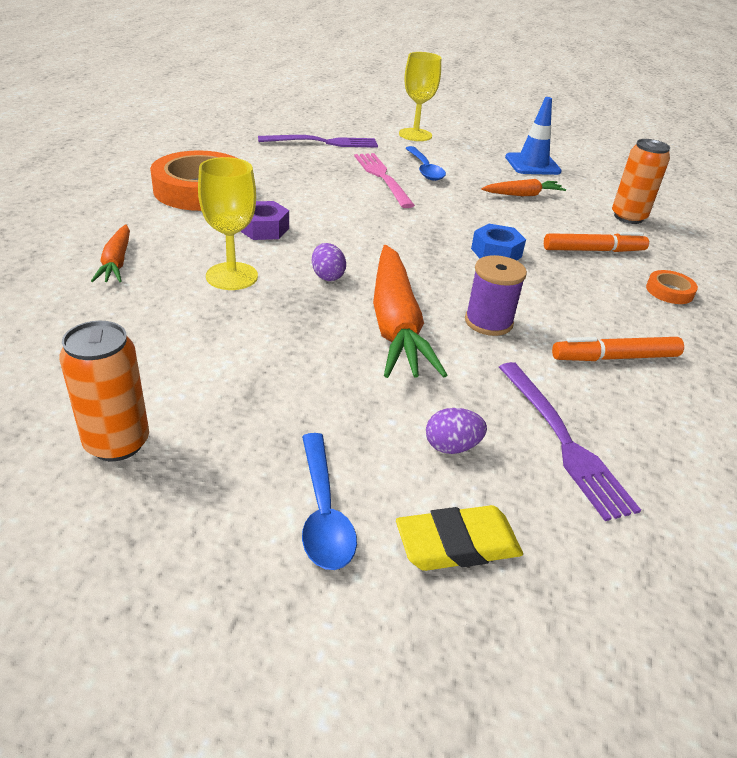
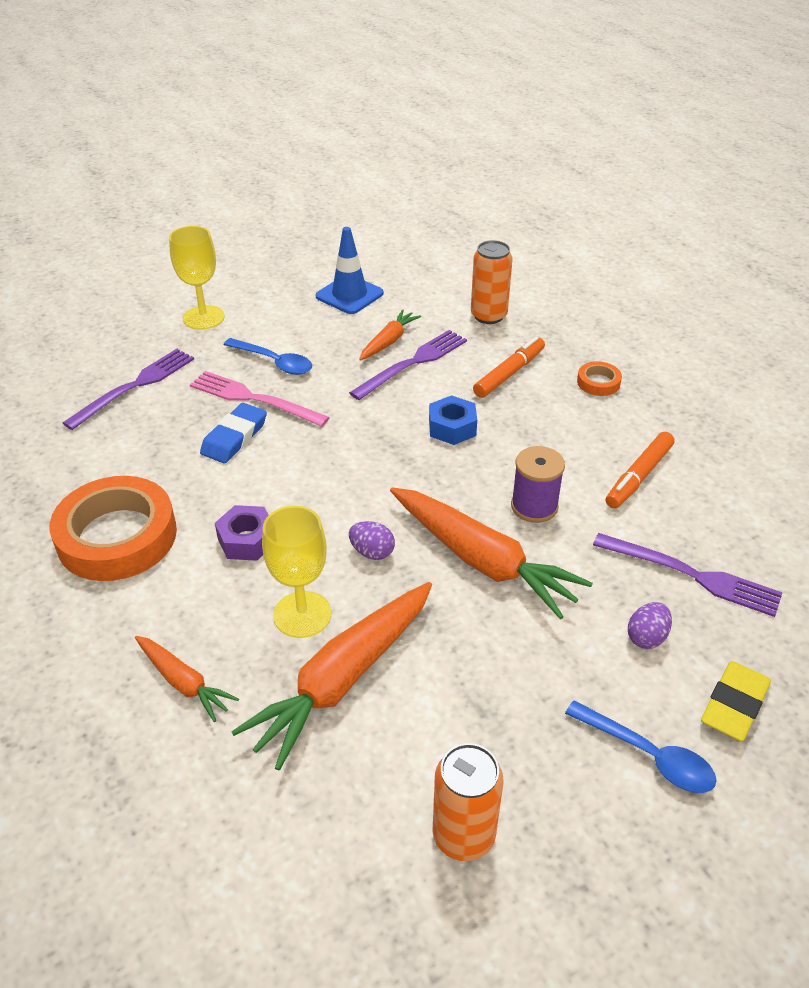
camera: 40 degrees left, 5 degrees up
none -> blue eraser [200,403,267,463]
none -> orange carrot [231,582,432,770]
none -> purple fork [349,330,467,400]

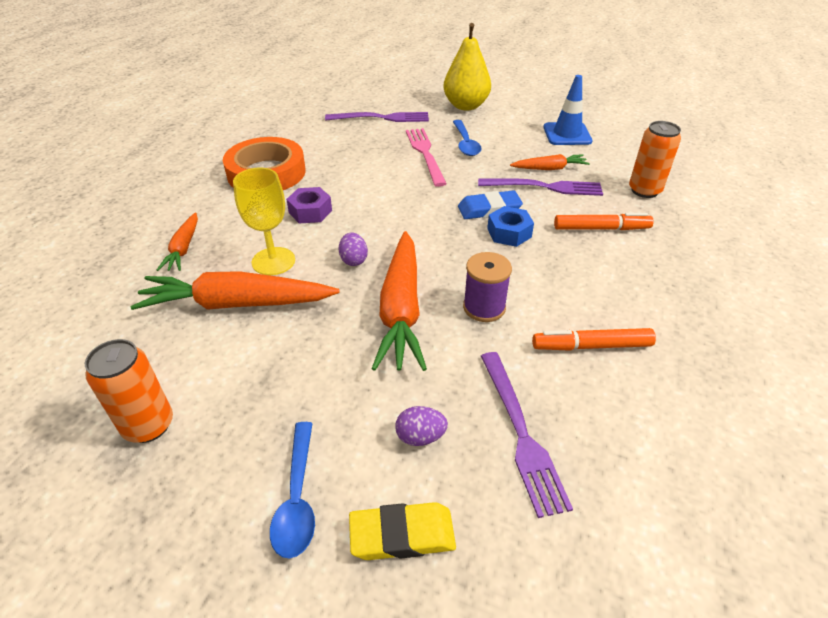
camera: 50 degrees right, 0 degrees up
yellow goblet [169,226,225,330] -> yellow pear [443,23,491,110]
blue eraser [200,403,267,463] -> blue eraser moved to [458,190,523,219]
orange tape [577,361,622,396] -> none

